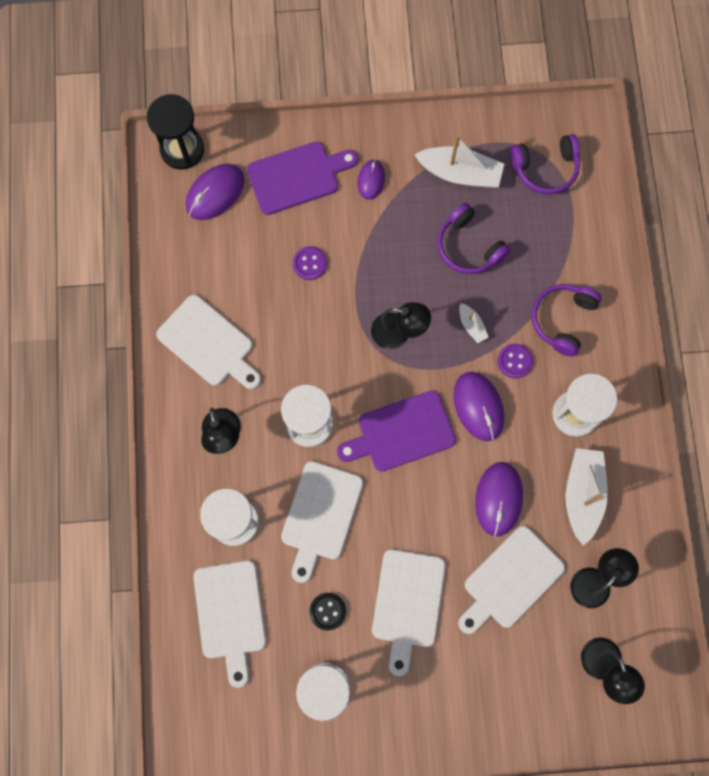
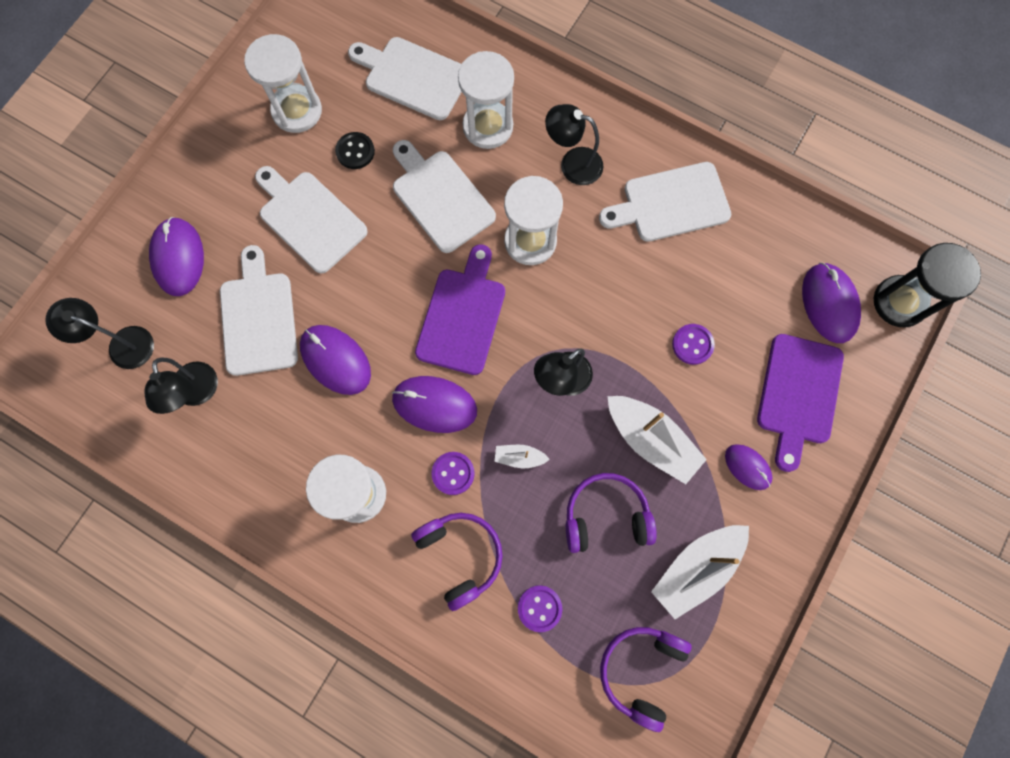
camera: 125 degrees right, 0 degrees up
white boat [566,448,608,546] -> white boat moved to [607,396,707,484]
none -> purple mouse [149,217,204,296]
none -> purple button [518,585,562,632]

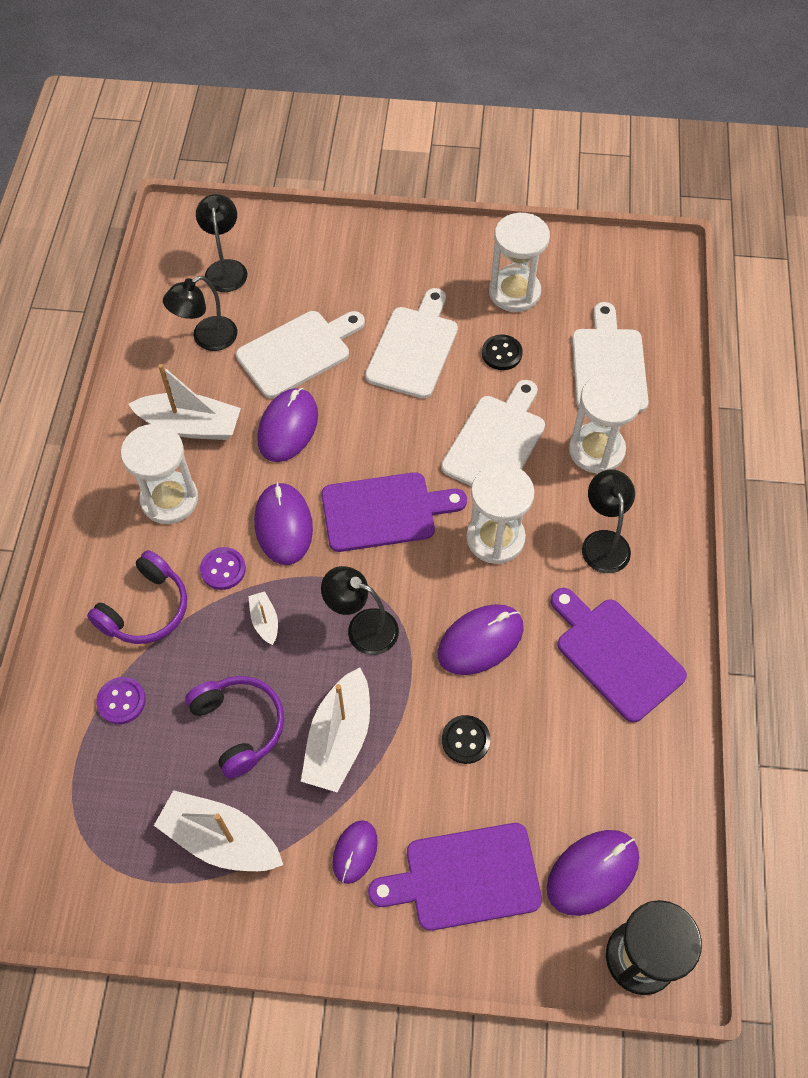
camera: 65 degrees right, 15 degrees down
purple mouse [149,217,204,296] -> purple mouse moved to [438,604,524,675]
white cutting board [599,162,731,242] -> purple cutting board [550,588,687,723]
purple headphones [600,627,692,732] -> none
purple button [672,324,715,365] -> black button [442,715,490,764]
none -> white boat [128,364,241,440]

